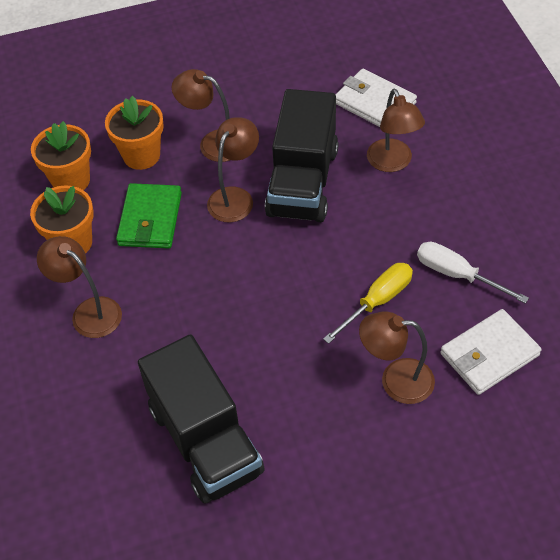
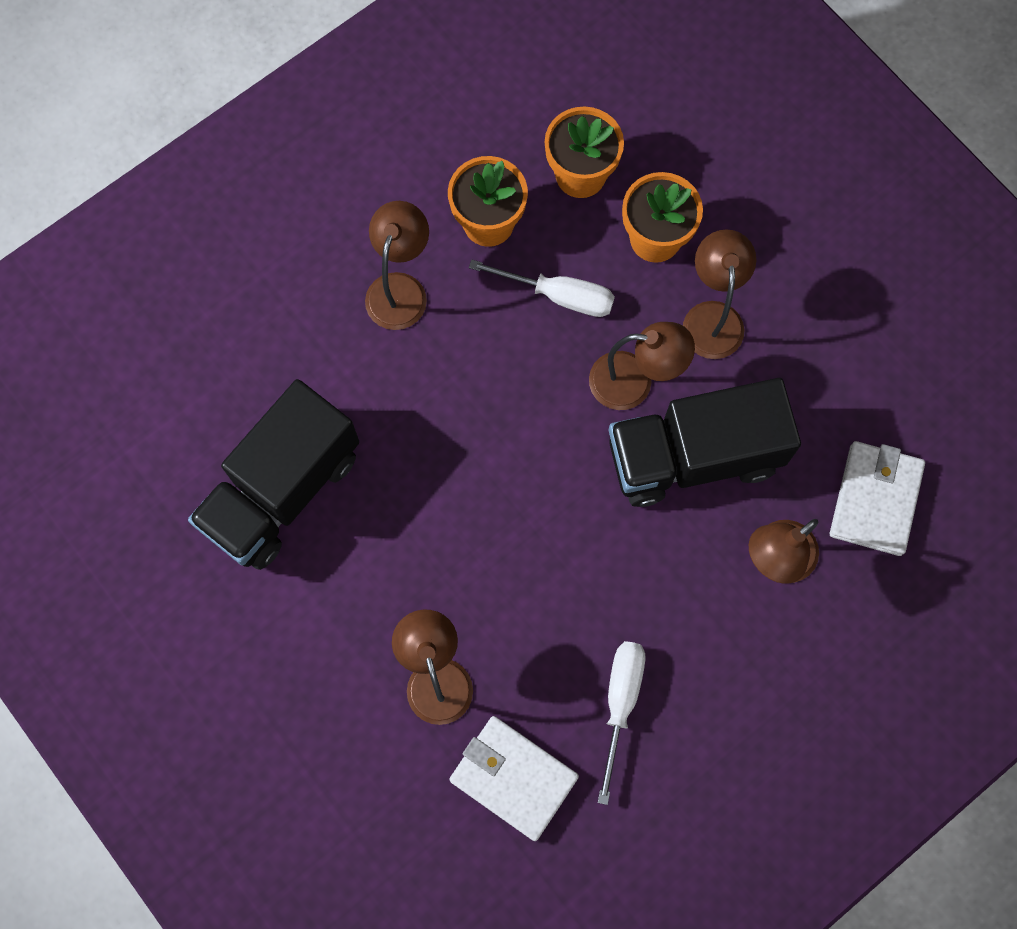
camera: 65 degrees right, 20 degrees up
green wallet [116,183,182,249] -> white screwdriver [469,259,615,317]
yellow screwdriver [323,263,413,344] -> none

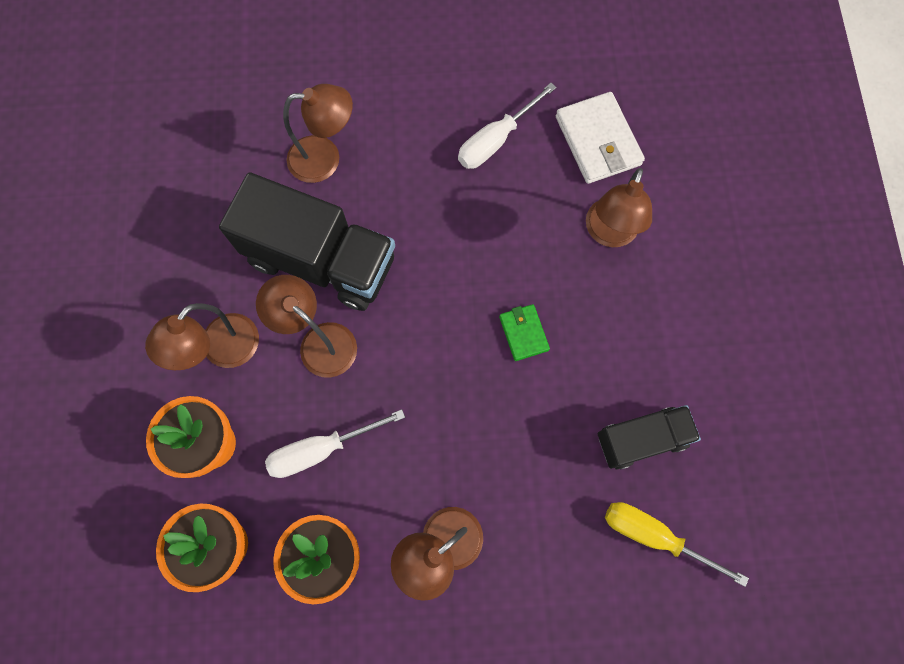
camera: 145 degrees left, 0 degrees up
black truck [188,379,359,570] -> black truck [598,405,701,470], size x0.57
white screwdriver [469,259,615,317] -> white screwdriver turned 75 degrees counterclockwise [265,409,405,478]
white wallet [830,441,925,556] -> none
none -> green wallet [499,304,550,361]
none -> yellow screwdriver [605,502,749,587]

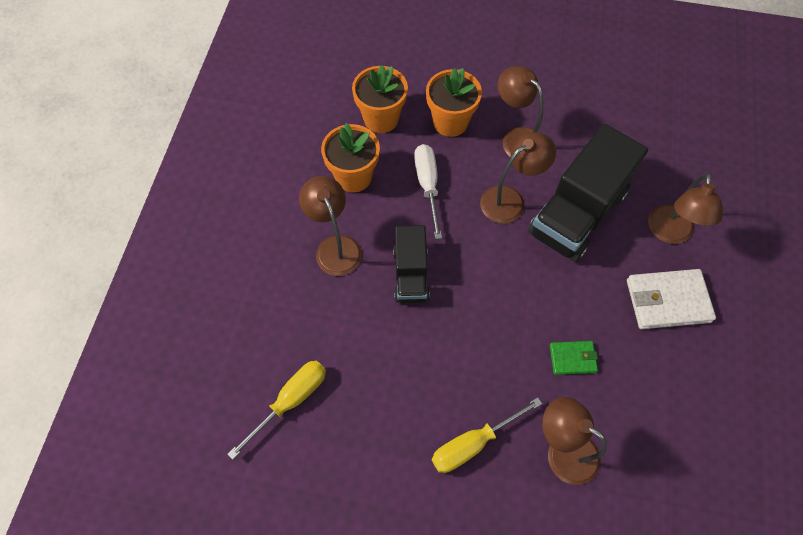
camera: 105 degrees right, 10 degrees down
white screwdriver [458,83,556,169] -> none
green wallet [499,304,550,361] -> green wallet moved to [549,341,598,375]
white wallet [556,92,645,184] -> white wallet moved to [627,269,716,329]
black truck [598,405,701,470] -> black truck moved to [393,225,430,303]
none -> yellow screwdriver [432,397,542,473]

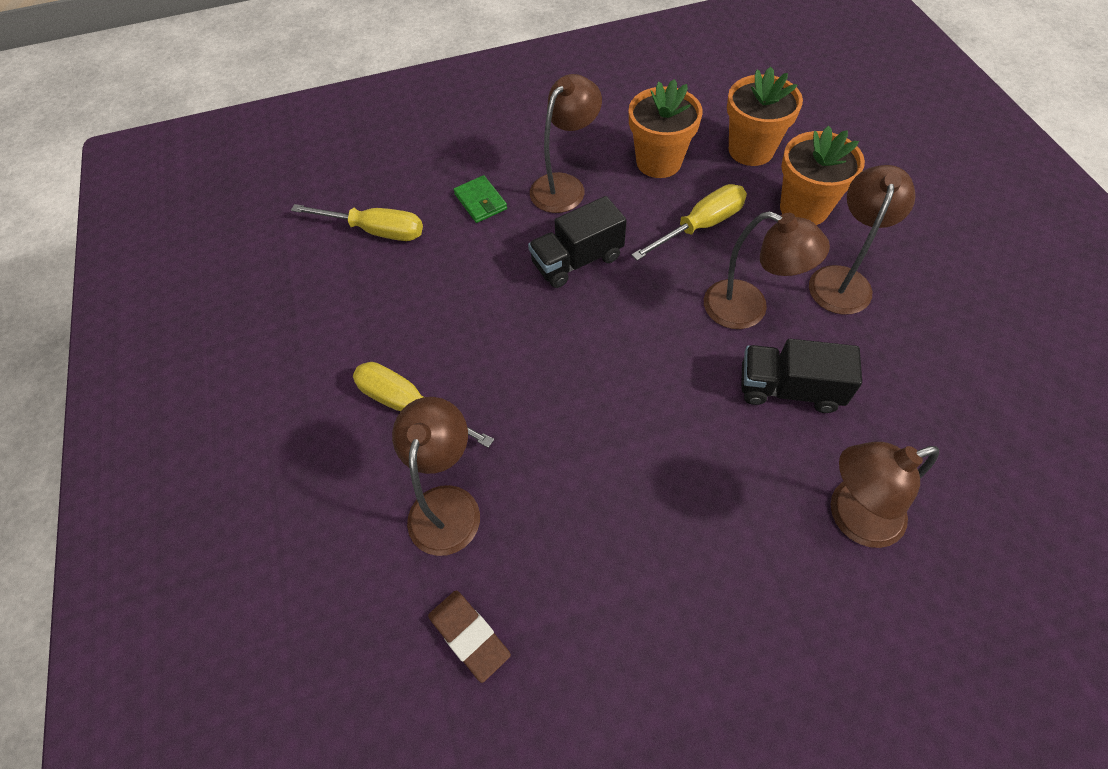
camera: 65 degrees right, 5 degrees down
white screwdriver [414,144,442,240] -> yellow screwdriver [631,184,747,261]
black truck [528,124,648,262] -> black truck [741,339,862,413], size x0.57
green wallet [549,341,598,375] -> green wallet moved to [454,175,507,223]
white wallet [627,269,716,329] -> none
none -> brown eraser [428,591,511,683]

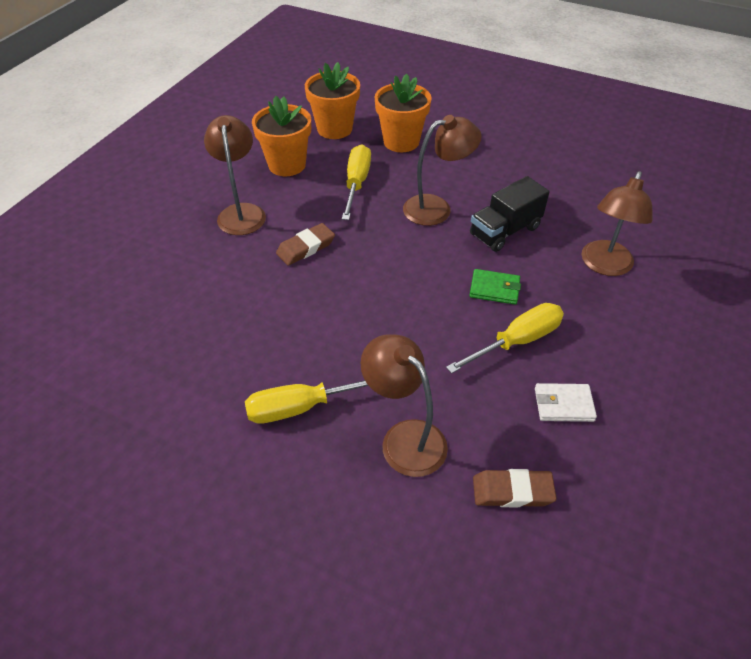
camera: 50 degrees left, 10 degrees down
yellow screwdriver [291,204,423,241] -> yellow screwdriver moved to [446,303,564,374]
green wallet [454,175,507,223] -> green wallet moved to [469,269,521,305]
black truck [528,196,627,288] -> brown eraser [276,223,335,266]
brown lamp [809,165,915,315] -> none
none -> white wallet [535,383,597,422]

